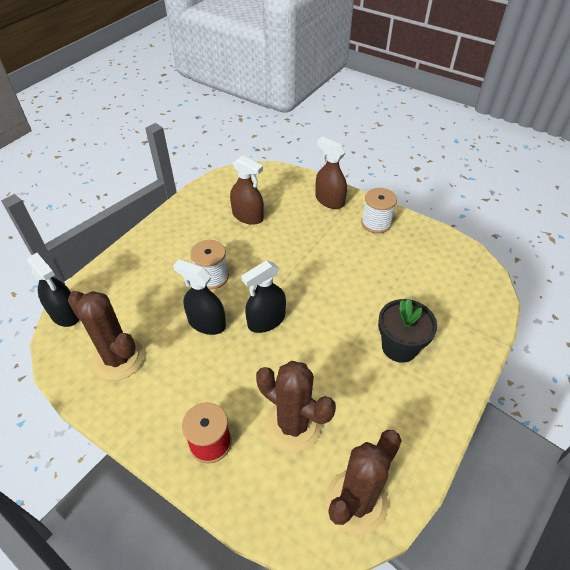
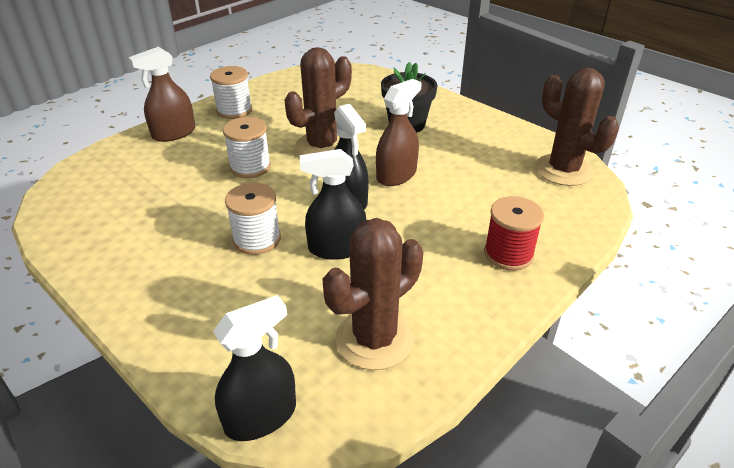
camera: 80 degrees left, 10 degrees down
black spray bottle [173,259,226,335] -> black spray bottle turned 45 degrees clockwise [300,149,367,260]
brown spray bottle [230,155,264,225] -> brown spray bottle moved to [376,79,421,186]
brown cactus [256,361,336,452] -> brown cactus moved to [285,47,352,155]
none -> white spool [223,117,271,178]

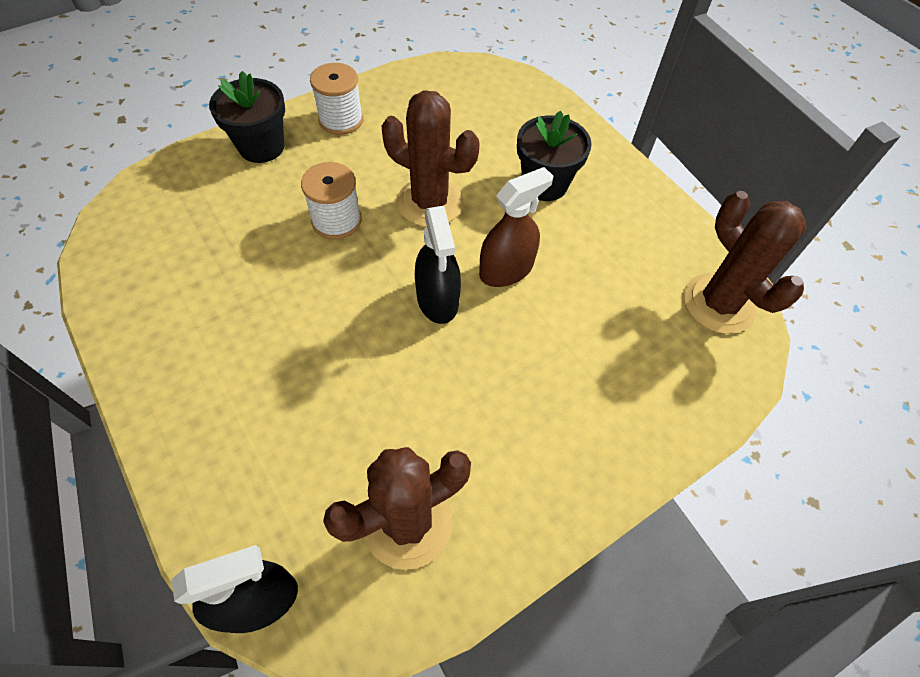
camera: 10 degrees right, 20 degrees up
brown spray bottle [129,47,195,142] -> black flower pot [209,71,285,163]
white spool [225,183,281,255] -> none
brown cactus [285,47,352,155] -> brown cactus turned 60 degrees clockwise [382,90,480,227]
black spray bottle [300,149,367,260] -> none
red spool [484,196,544,271] -> none

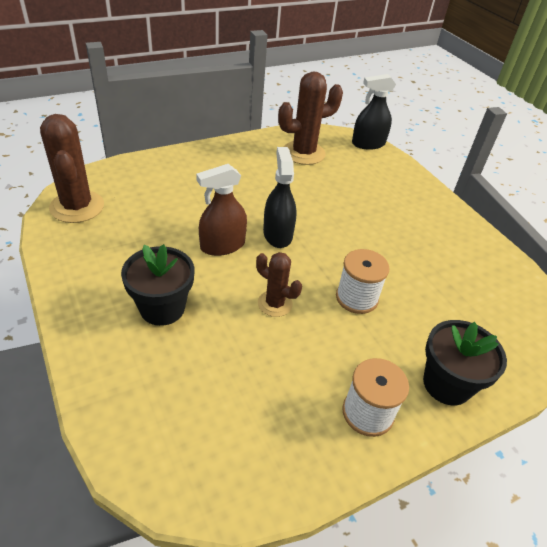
camera: 175 degrees left, 15 degrees down
brown cactus [382,90,480,227] -> brown cactus [256,252,302,317], size x0.58

